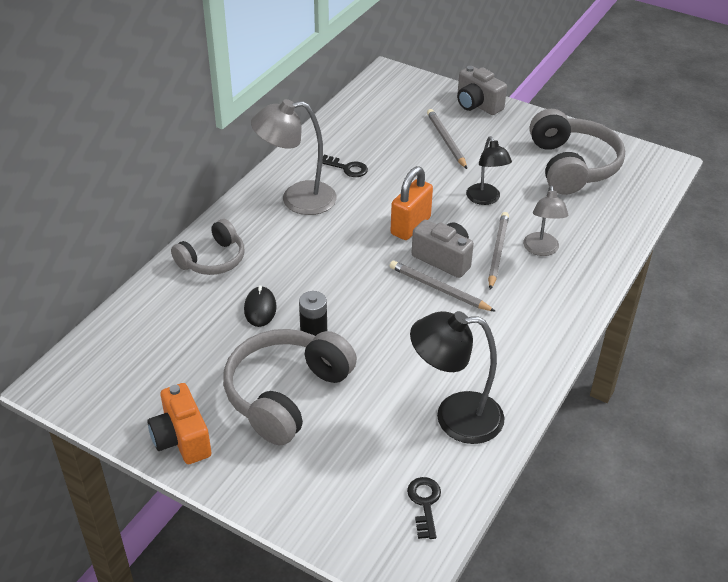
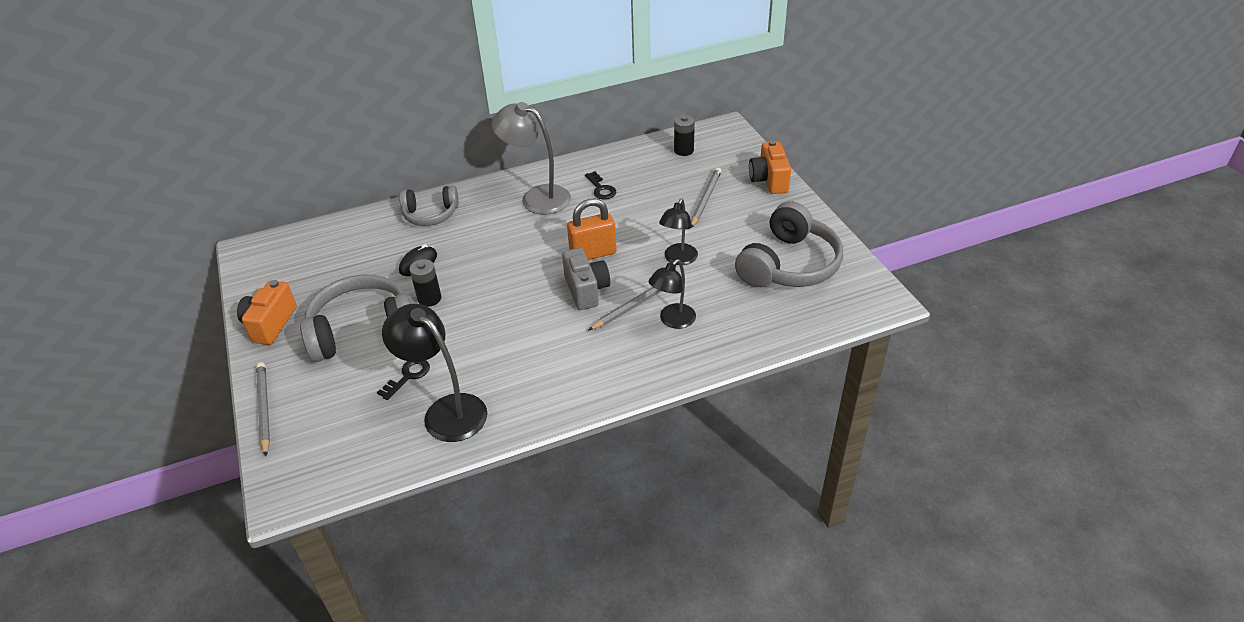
camera: 40 degrees right, 0 degrees up
grey pencil [390,261,496,312] -> grey pencil moved to [256,362,270,457]
black key [407,477,441,539] -> black key moved to [377,360,430,400]
grey camera [457,66,507,115] -> orange camera [749,140,791,194]
grey lamp [523,186,568,256] -> black lamp [649,259,696,329]
none -> black battery [674,115,695,156]

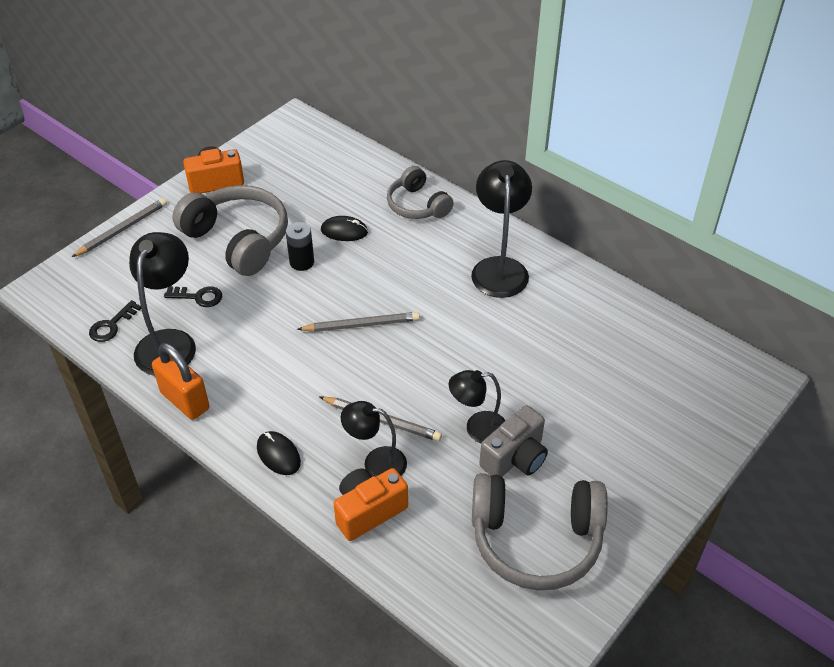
camera: 60 degrees right, 5 degrees up
grey lamp [492,102,571,215] -> black lamp [471,160,532,298]
grey camera [562,248,610,310] -> grey camera moved to [479,405,548,477]
orange padlock [567,198,617,260] -> orange padlock moved to [152,343,209,420]
black key [585,171,616,200] -> black key moved to [89,300,141,342]
black battery [674,115,695,156] -> none
grey pencil [691,168,721,227] -> grey pencil moved to [297,312,420,332]
orange camera [749,140,791,194] -> orange camera moved to [334,468,408,541]
none -> black mouse [257,431,301,475]

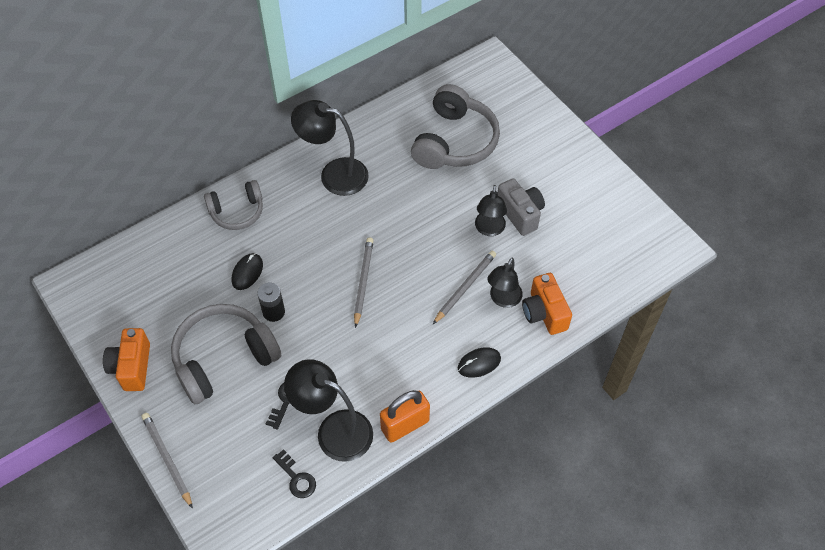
camera: 75 degrees left, 10 degrees up
grey headphones [472,473,608,590] -> grey headphones moved to [411,84,500,169]

